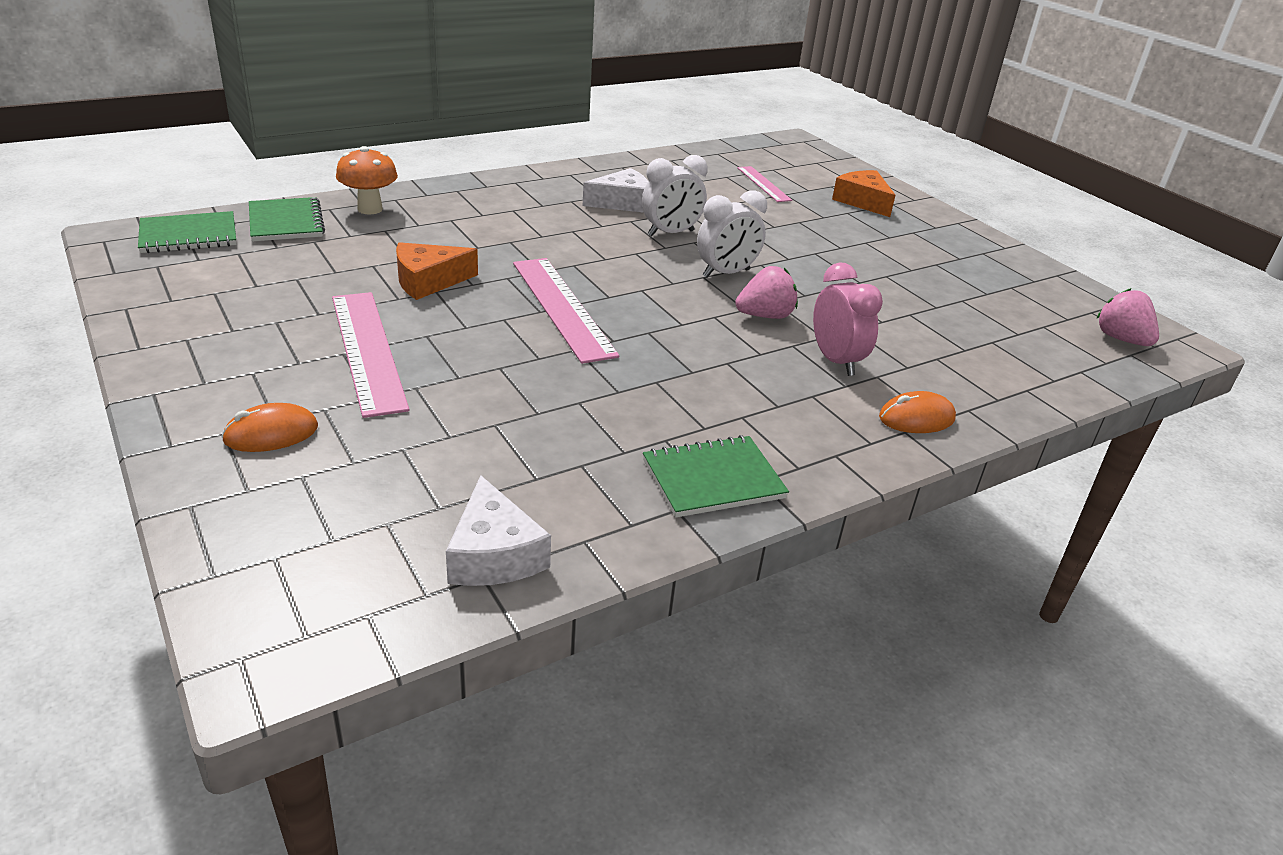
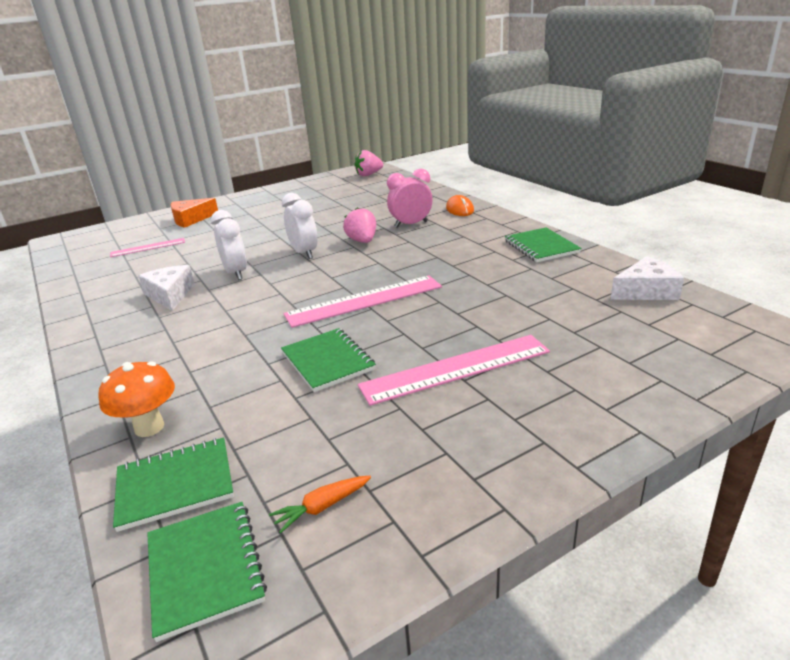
camera: 85 degrees left, 5 degrees down
orange mouse [221,403,318,452] -> none
orange cheese [396,242,478,300] -> green notebook [281,328,376,392]
none -> orange carrot [269,476,371,533]

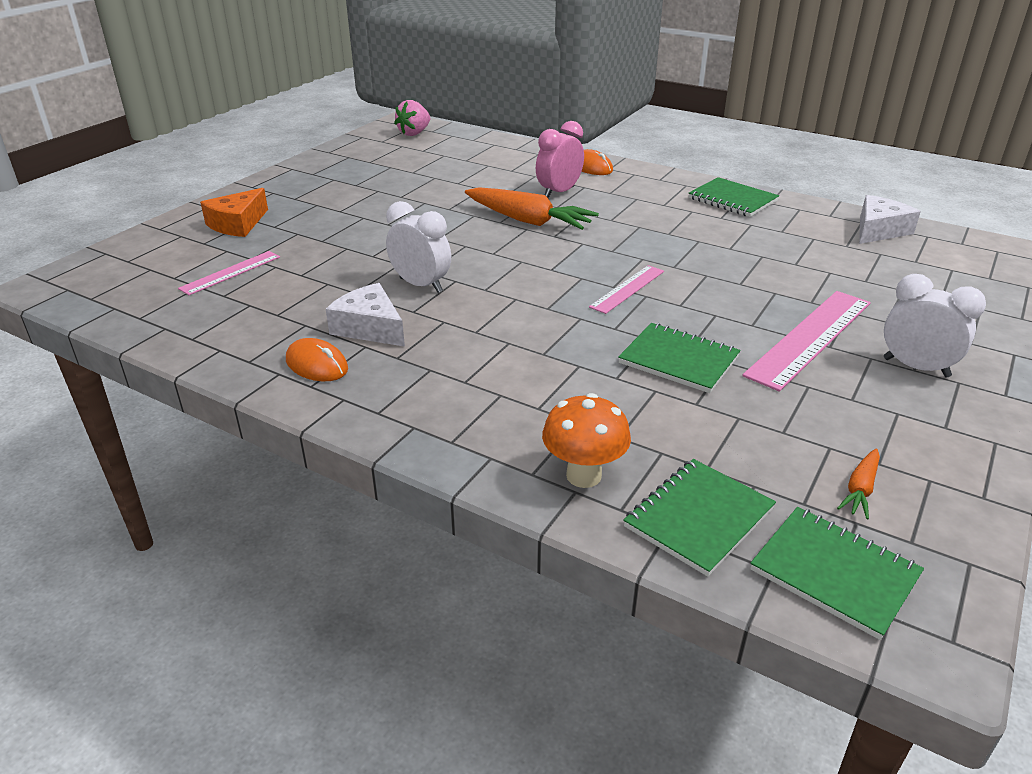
camera: 30 degrees left, 5 degrees up
white clock [282,193,318,259] -> white clock moved to [884,274,986,377]
pink ruler [284,276,442,328] -> pink ruler [589,265,664,314], size x0.57
pink strawberry [343,207,376,243] -> orange carrot [465,187,599,230]
none -> orange mouse [286,338,348,381]

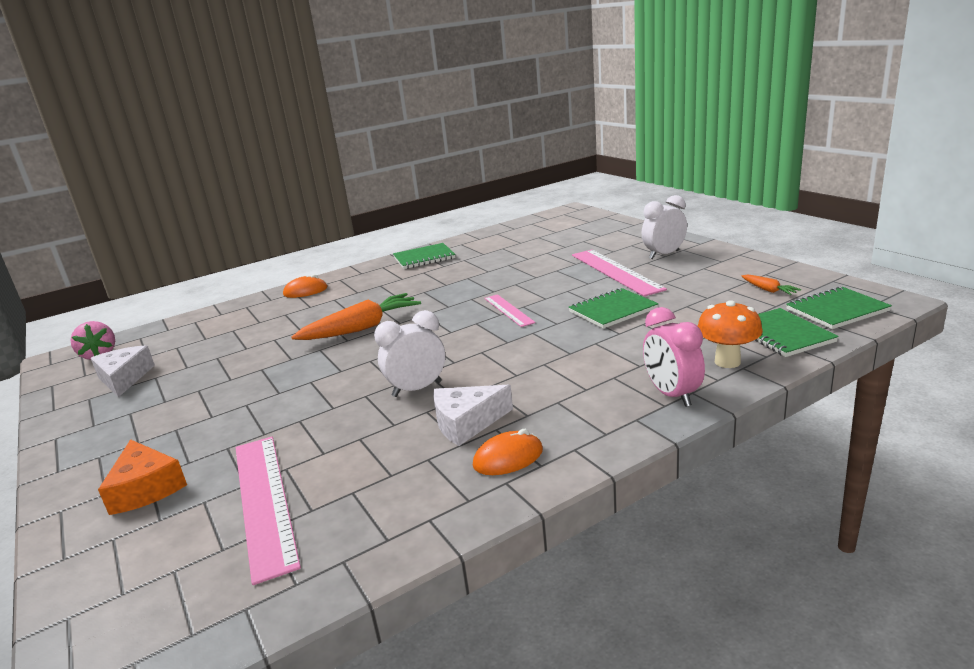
camera: 60 degrees left, 10 degrees down
pink ruler [178,251,280,295] -> pink ruler [236,437,301,585], size x1.75
pink clock [536,121,584,198] -> pink clock moved to [643,307,705,407]
white cheese [859,195,921,244] -> white cheese moved to [91,345,155,397]

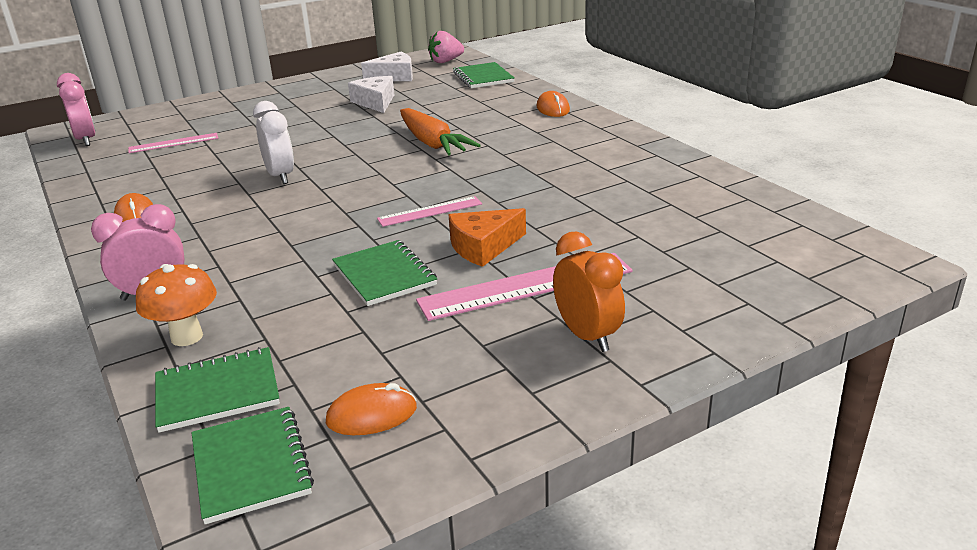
camera: 90 degrees right, 5 degrees up
orange cheese [98,439,187,515] -> orange cheese moved to [448,208,526,267]
pink ruler [236,437,301,585] -> pink ruler [128,133,218,153], size x0.57
green notebook [393,243,455,269] -> green notebook moved to [453,62,514,88]
white cheese [433,385,513,446] -> white cheese moved to [348,76,395,113]
white clock [642,195,687,259] -> orange clock [553,231,625,352]
orange carrot [742,275,801,295] -> orange mouse [326,383,417,435]
none -> pink clock [57,73,96,146]

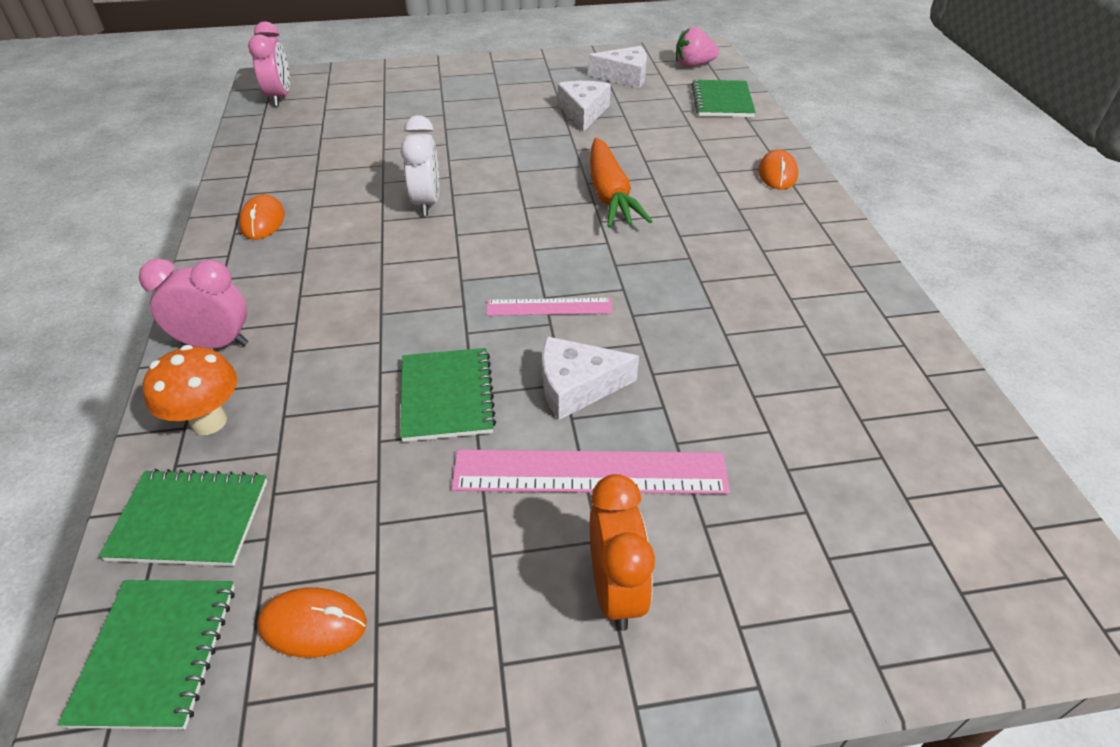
camera: 20 degrees right, 15 degrees up
pink ruler [128,133,218,153] -> none
orange cheese [448,208,526,267] -> white cheese [542,336,639,420]

